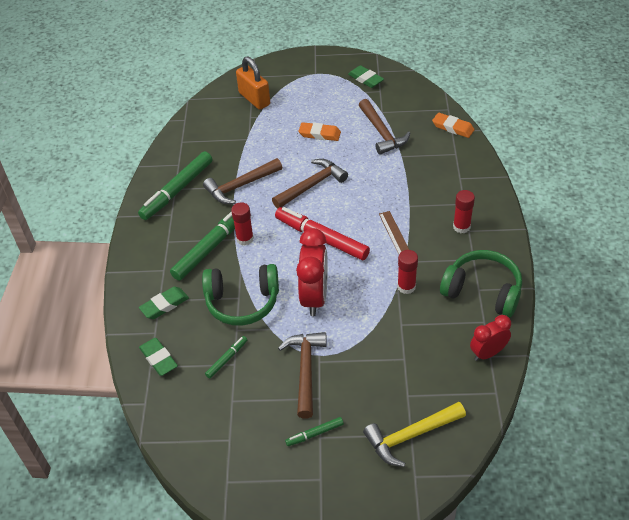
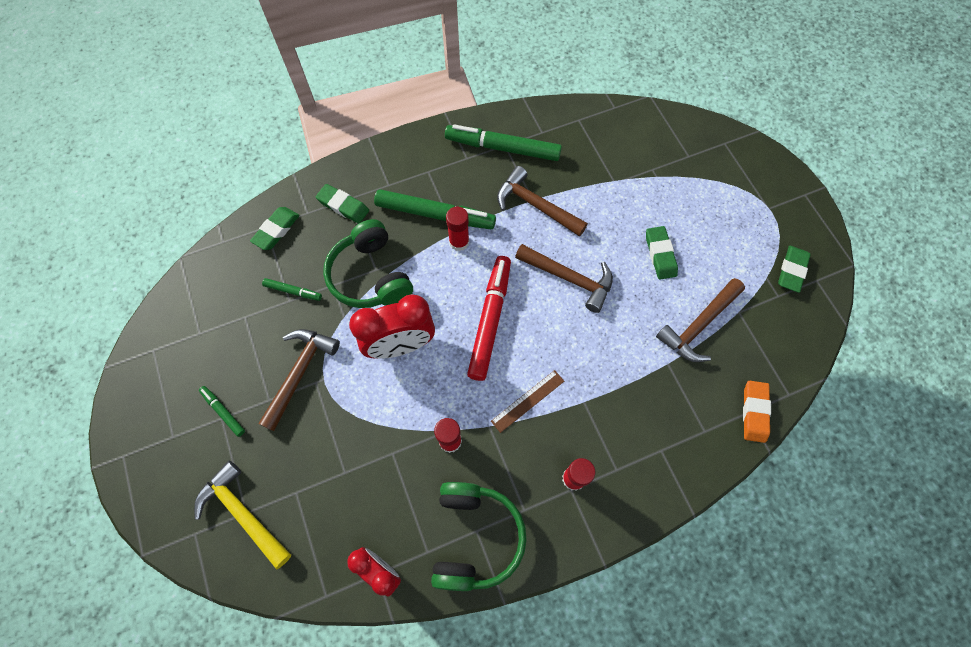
camera: 65 degrees right, 20 degrees up
orange padlock [236,56,270,110] -> none
brown hammer [278,332,327,419] -> brown hammer turned 45 degrees counterclockwise [258,329,340,431]
orange eraser [299,122,341,141] -> green eraser [646,226,678,279]

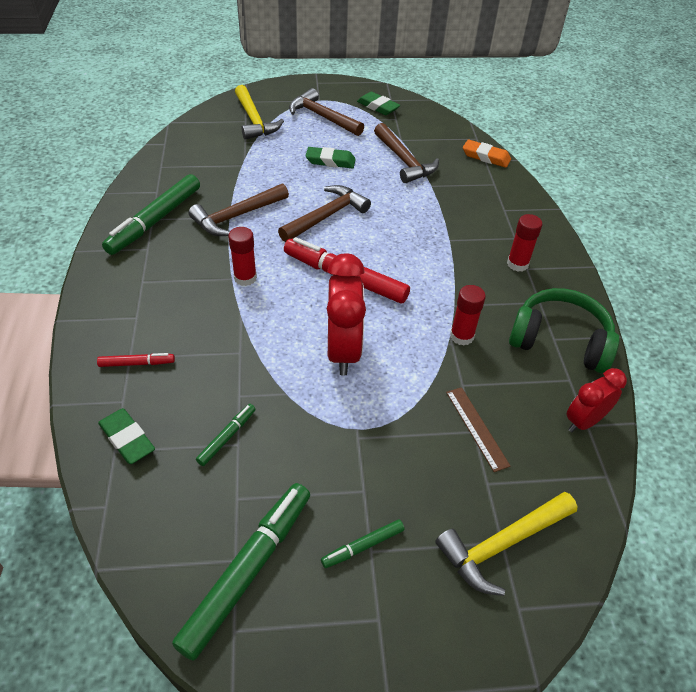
camera: 75 degrees left, 20 degrees down
brown hammer [258,329,340,431] -> brown hammer moved to [289,88,364,136]
green eraser [316,184,369,224] -> red marker [97,353,175,367]
green headphones [323,219,413,308] -> none
green marker [374,189,496,229] -> green marker moved to [172,483,310,661]
brown ruler [491,370,564,433] -> brown ruler moved to [446,387,511,472]
none -> yellow hammer [235,85,284,140]

